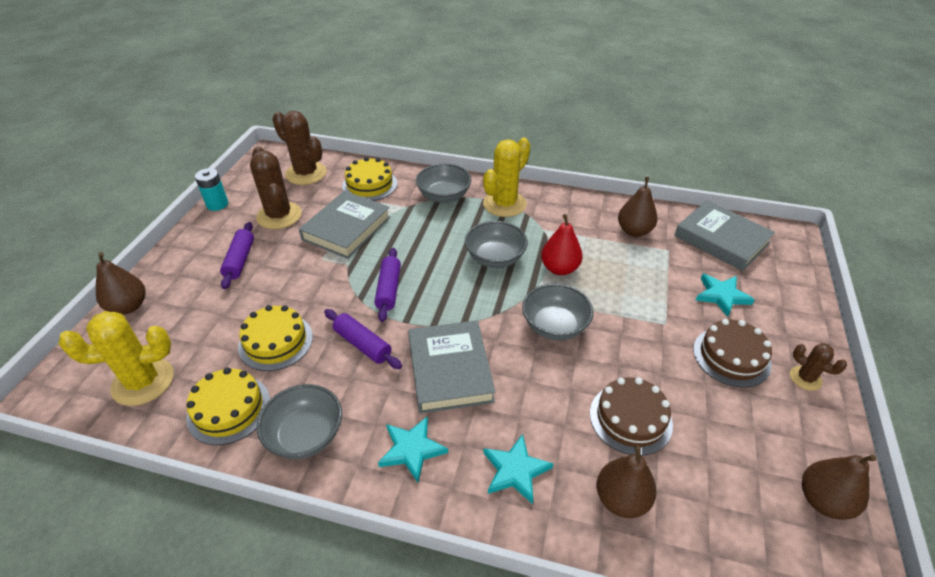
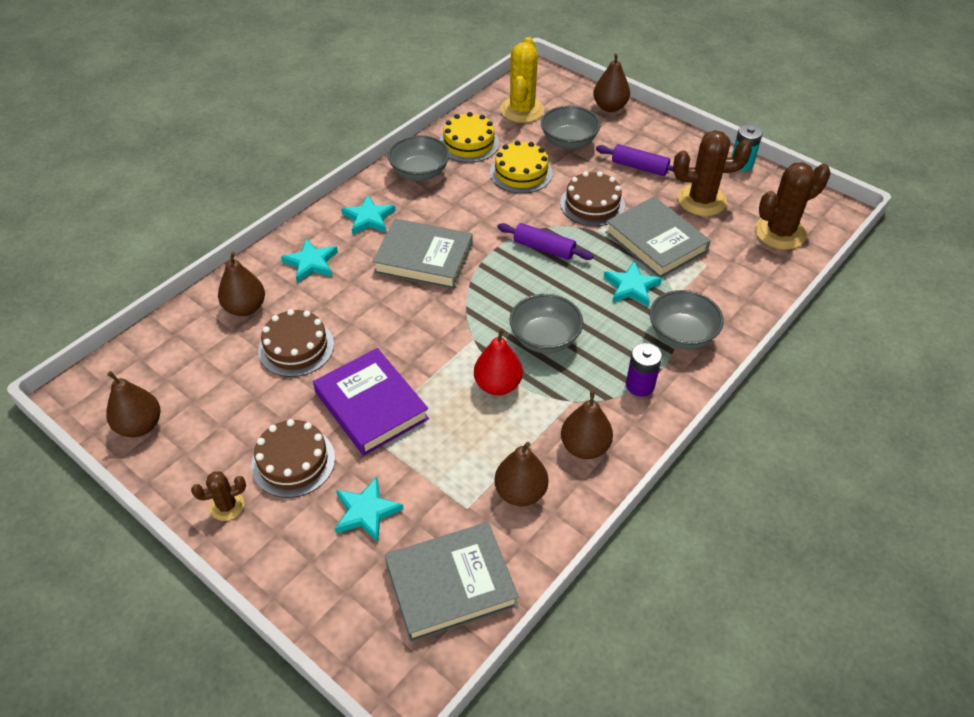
camera: 115 degrees right, 5 degrees up
purple rolling pin [324,309,402,369] -> none
yellow cake [342,157,397,201] -> none
yellow cactus [483,138,530,217] -> purple battery [626,343,662,397]
grey bowl [522,284,594,341] -> grey bowl moved to [541,106,601,149]
none -> purple book [313,348,429,456]
none -> brown cake [560,171,625,226]
none -> brown pear [561,391,613,459]
none -> turquoise star [604,261,662,307]

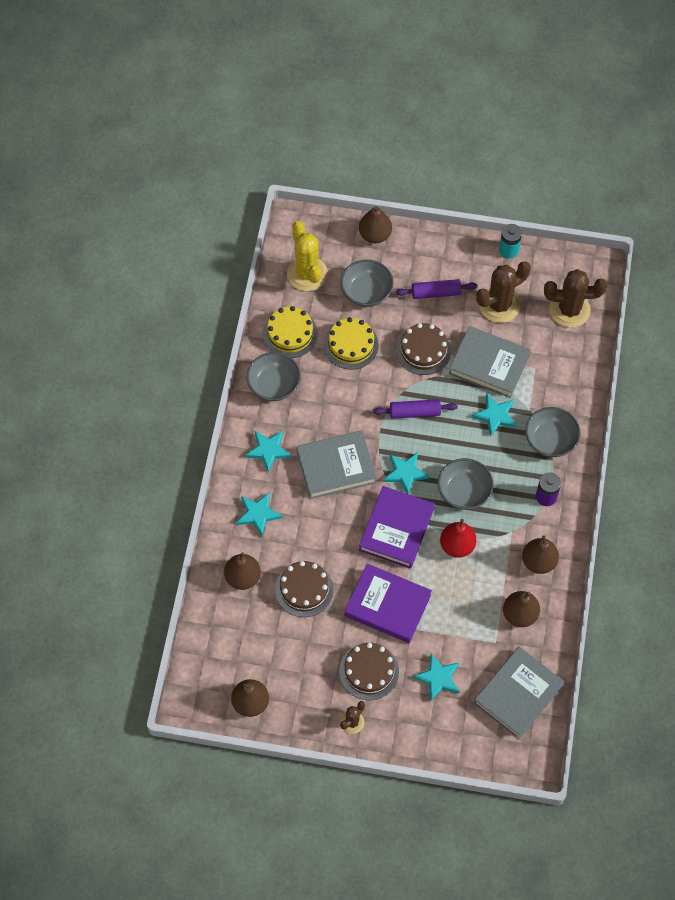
camera: 30 degrees left, 15 degrees up
brown cactus [755,162,831,249] -> brown cactus turned 60 degrees clockwise [544,269,607,328]
none -> purple book [359,486,435,569]
none -> turquoise star [383,452,430,494]

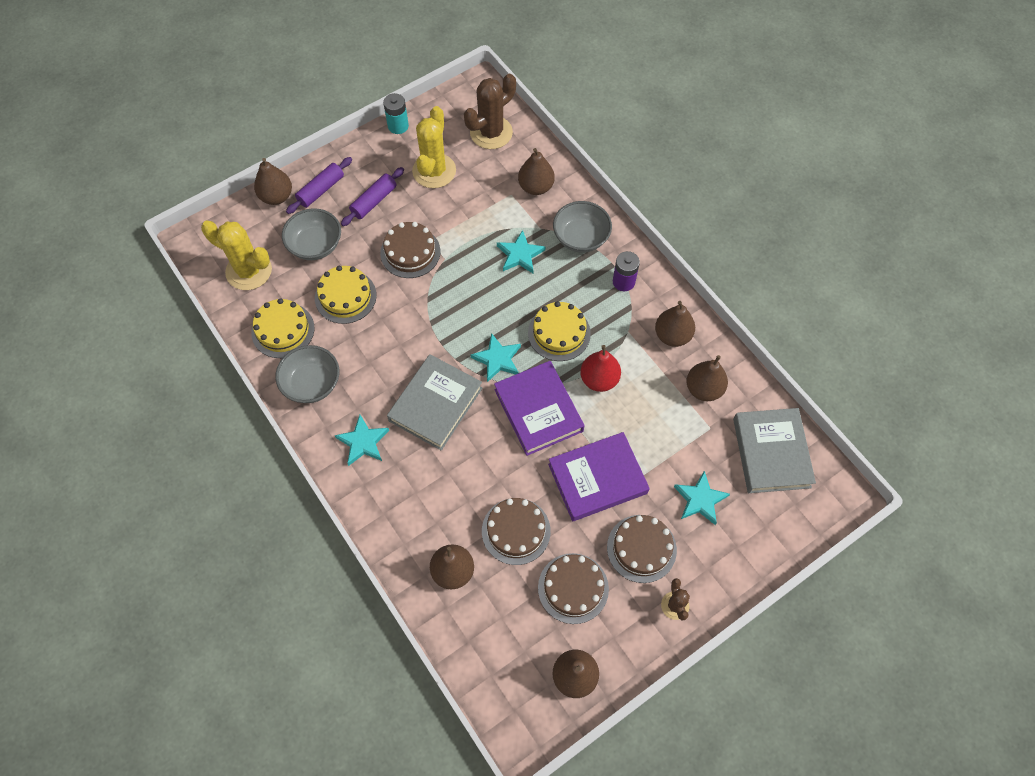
camera: 45 degrees left, 0 degrees up
turquoise star [236,492,283,536] -> none
purple rolling pin [373,399,458,419] -> purple rolling pin moved to [286,157,352,214]
grey bowl [438,458,494,510] -> yellow cake [528,301,591,361]
grey book [449,326,531,398] -> none
brown cactus [476,261,531,323] -> yellow cactus [412,106,456,188]
none -> brown pear [518,148,555,195]
none -> brown cake [538,553,609,624]

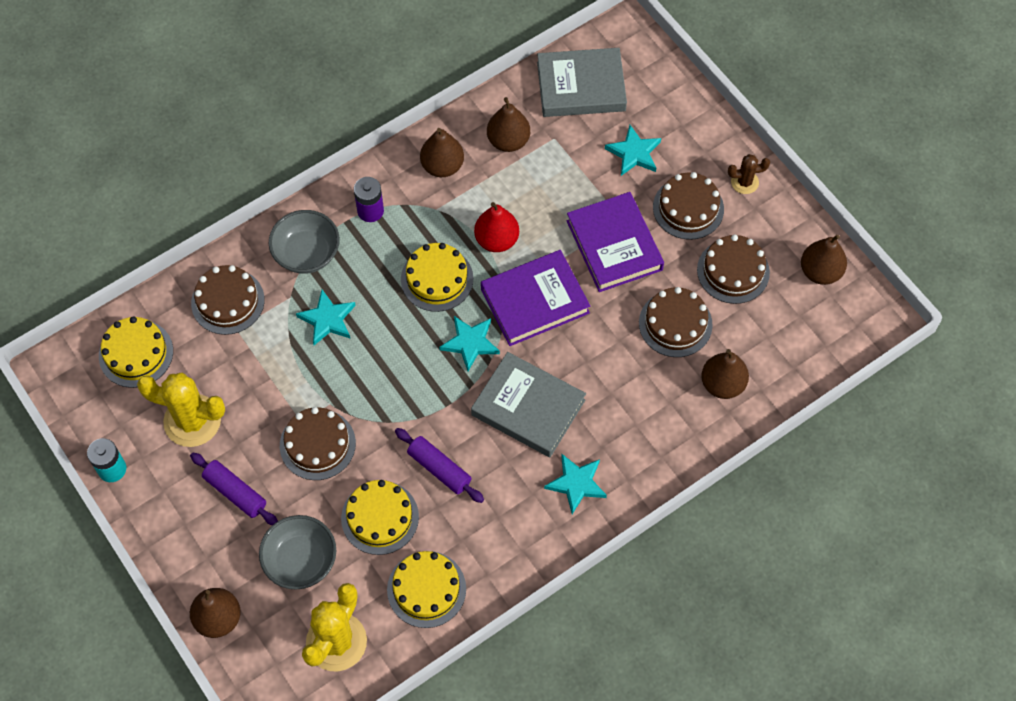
camera: 90 degrees left, 0 degrees up
grey bowl [275,345,339,403] -> none
purple rolling pin [286,157,352,214] -> purple rolling pin moved to [395,428,484,503]
brown cactus [464,74,516,149] -> yellow cake [99,316,173,388]
brown pear [518,148,555,195] -> brown cake [191,265,265,335]

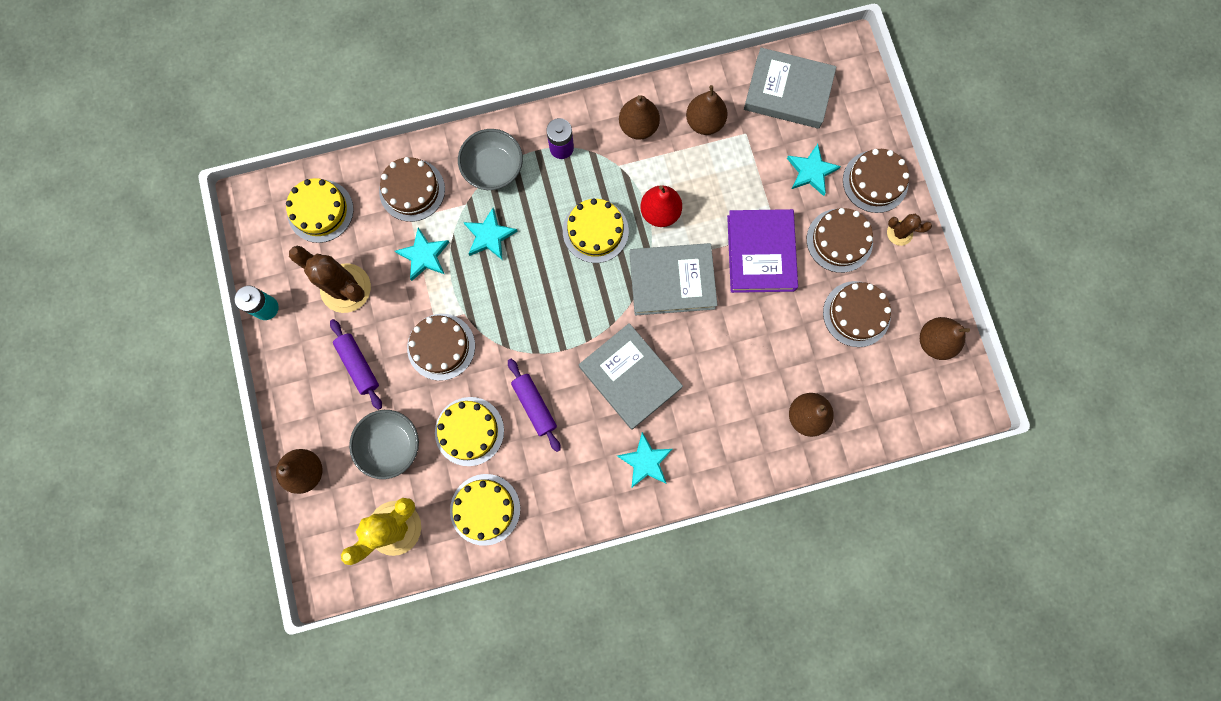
camera: 20 degrees right, 15 degrees up
yellow cactus [137,372,225,447] -> brown cactus [289,246,371,313]
turquoise star [439,316,500,371] -> turquoise star moved to [395,228,450,281]
purple book [481,250,590,346] -> grey book [630,243,718,316]
brown cake [639,287,713,357] -> brown cake moved to [843,149,909,213]

